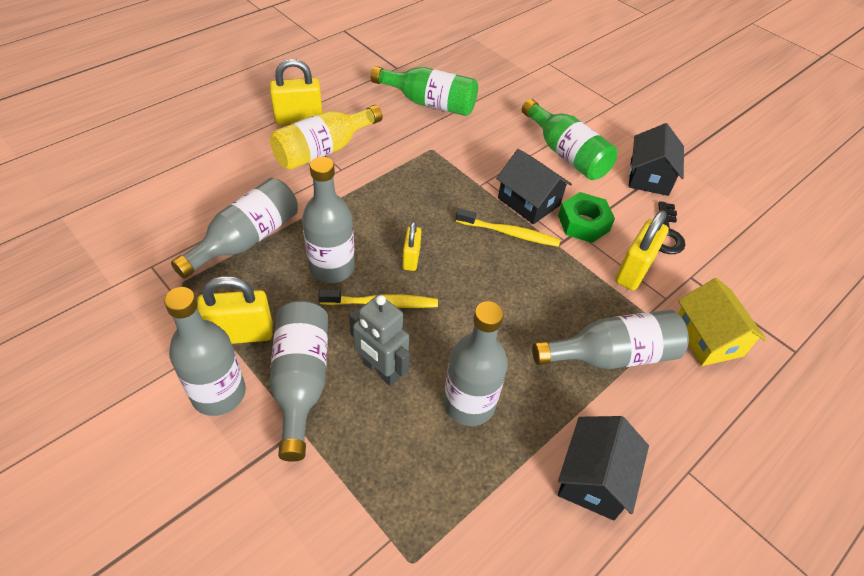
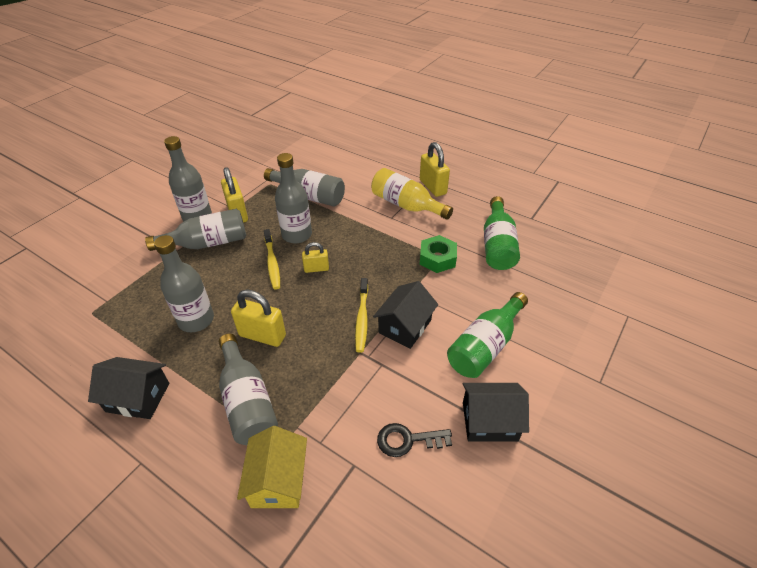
camera: 80 degrees right, 5 degrees down
grey robot [349,295,410,386] -> none
green nut [558,192,615,243] -> green nut moved to [420,235,457,273]
yellow padlock [615,210,669,291] -> yellow padlock moved to [231,289,286,347]
yellow house [678,278,767,366] -> yellow house turned 60 degrees counterclockwise [237,426,307,508]

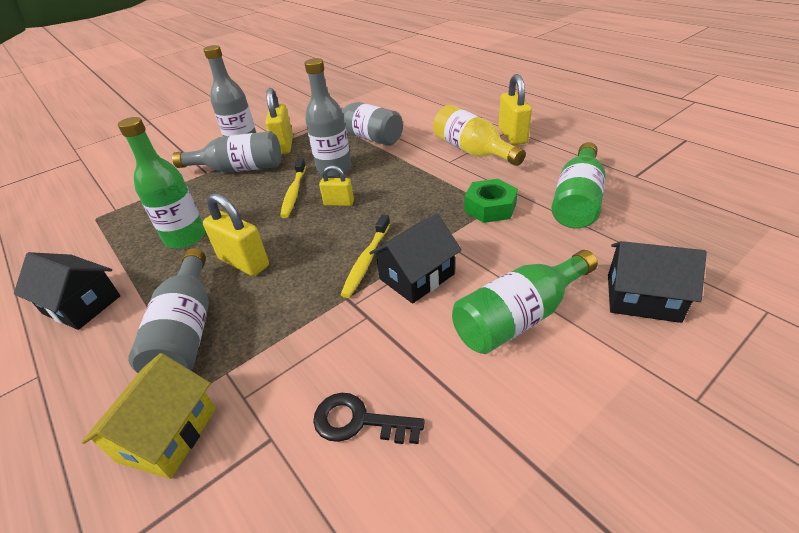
camera: 20 degrees right, 5 degrees down
grey bottle [154,235,214,332] -> green bottle [118,117,206,249]
black house [463,383,529,442] -> black house moved to [608,241,707,323]

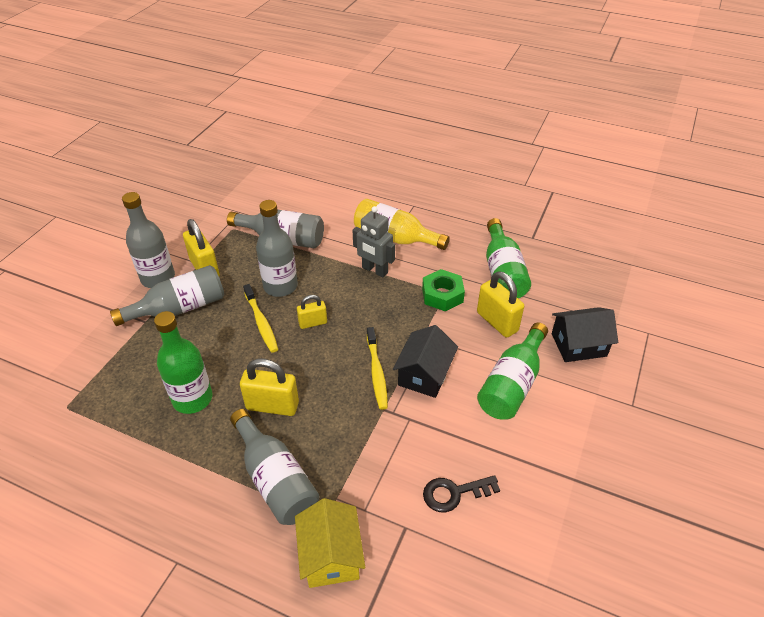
camera: 30 degrees left, 5 degrees up
black house [14,252,120,330] -> none
yellow padlock [499,74,532,145] -> yellow padlock moved to [477,271,524,338]
none -> grey robot [353,206,395,277]

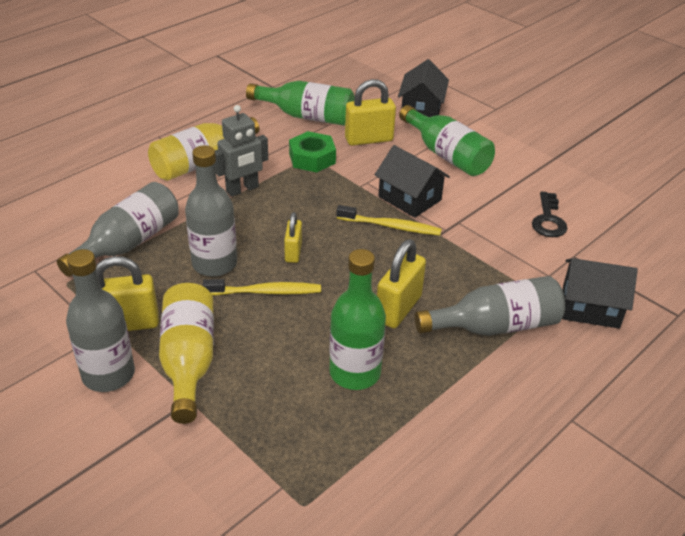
camera: 70 degrees left, 5 degrees down
grey bottle [110,265,224,326] -> yellow bottle [159,283,214,424]
yellow house [295,498,365,588] -> black house [562,258,638,329]

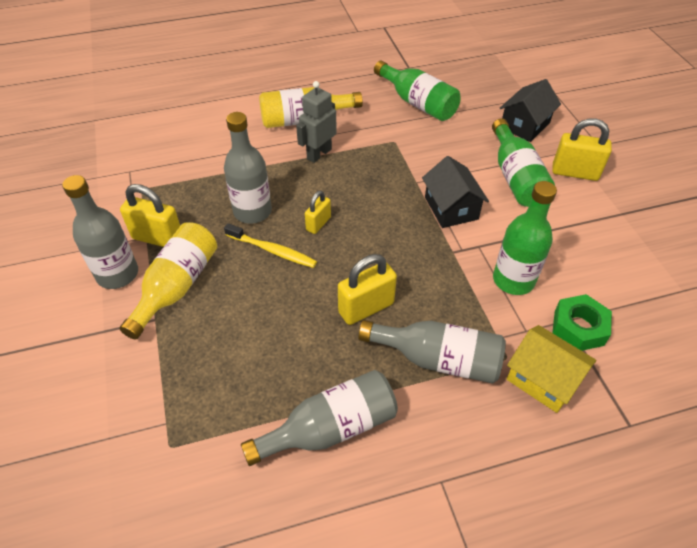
camera: 30 degrees right, 10 degrees up
grey bottle [57,182,179,277] -> grey bottle moved to [241,370,398,466]
grey robot [215,105,268,197] -> grey robot turned 135 degrees clockwise [296,81,337,163]
green nut [289,131,336,173] -> green nut moved to [553,294,612,351]
green bottle [329,249,386,390] -> green bottle moved to [493,181,557,295]
yellow toothbrush [336,205,442,236] -> none
yellow padlock [345,79,396,146] -> yellow padlock moved to [552,118,612,181]
black key [532,192,568,237] -> none
black house [562,258,638,329] -> yellow house [507,325,597,413]

